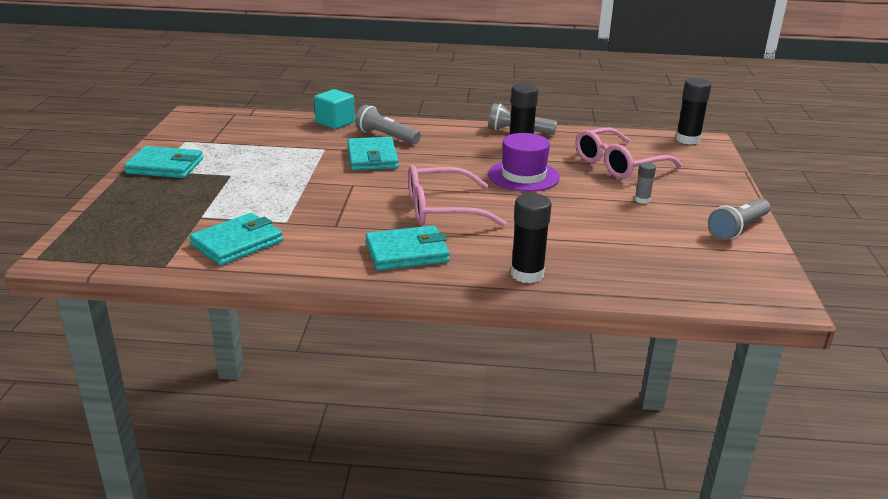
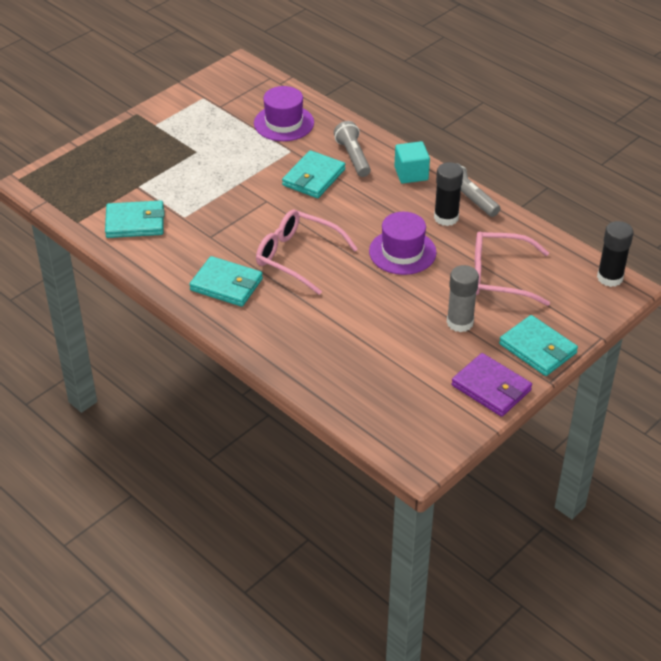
camera: 40 degrees right, 15 degrees up
turquoise wallet [124,146,203,178] -> turquoise wallet moved to [499,315,578,376]
turquoise cube [314,89,355,129] -> turquoise cube moved to [394,141,430,184]
black glue stick [511,193,551,283] -> none
grey glue stick [635,162,656,204] -> grey glue stick [447,265,479,332], size x1.83
grey flashlight [708,199,770,240] -> purple wallet [451,353,532,417]
none -> purple hat [254,86,314,141]

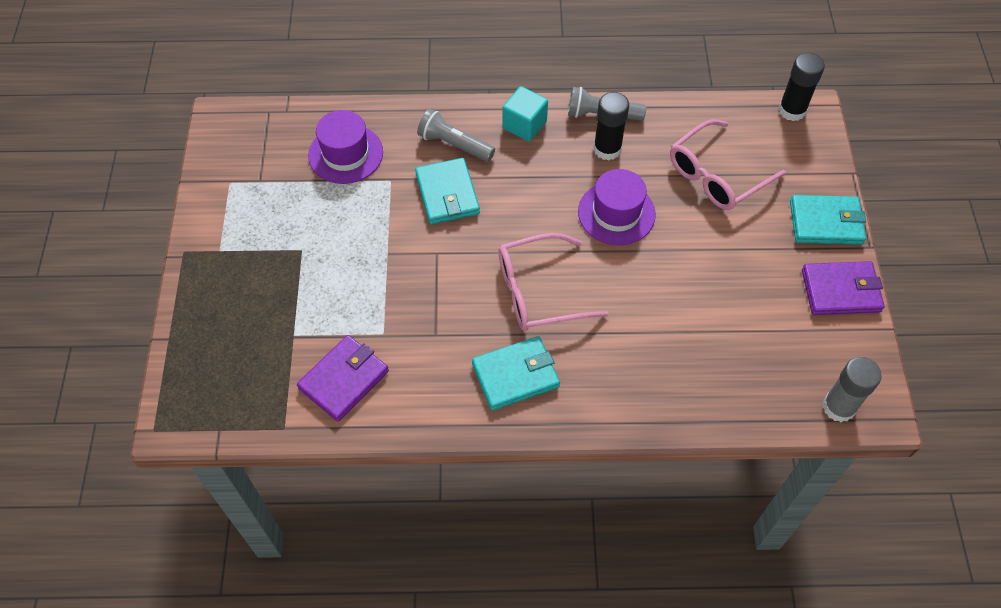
camera: 45 degrees left, 15 degrees up
turquoise wallet [105,201,164,238] -> purple wallet [297,335,389,421]
grey glue stick [447,265,479,332] -> grey glue stick moved to [823,357,882,422]

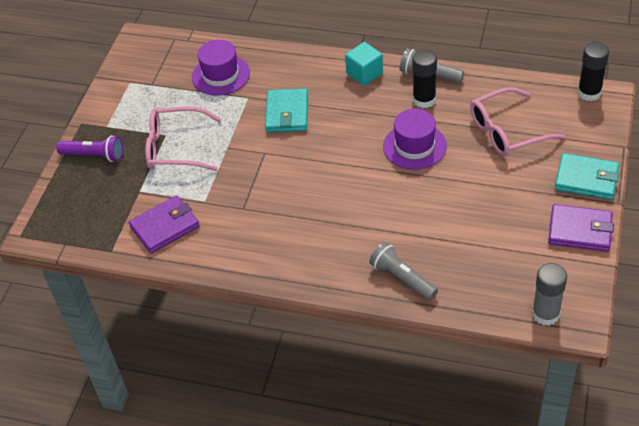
camera: 20 degrees right, 10 degrees down
grey flashlight [417,109,495,162] -> grey flashlight moved to [369,242,438,300]
turquoise wallet [472,336,560,411] -> none
pink glasses [498,233,609,331] -> pink glasses moved to [145,106,222,171]
none -> purple flashlight [56,136,123,162]

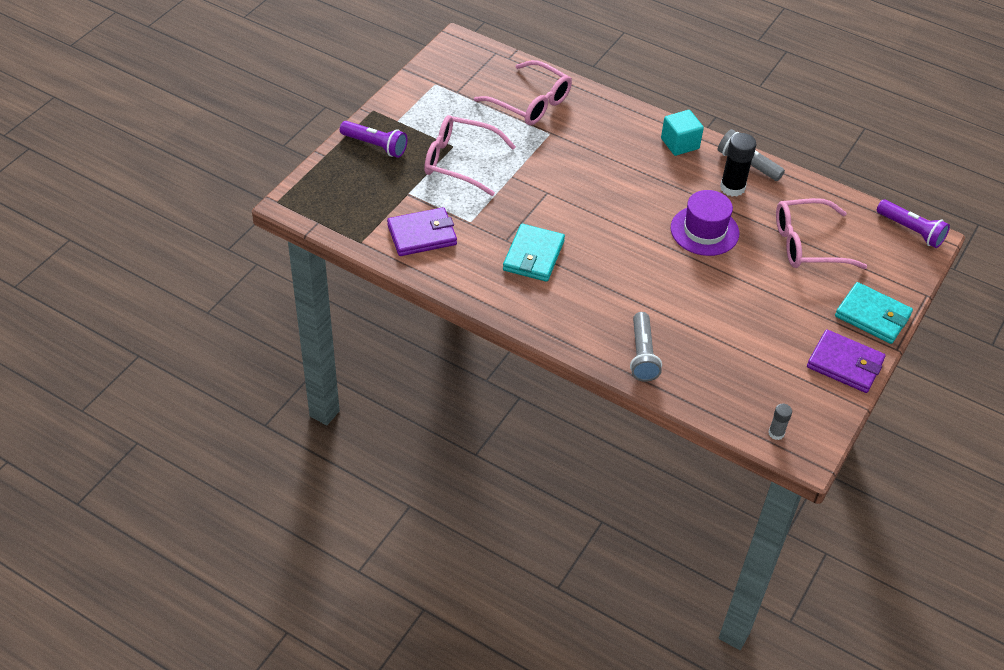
camera: 10 degrees right, 0 degrees up
purple hat [192,40,250,96] -> pink glasses [474,60,572,125]
turquoise wallet [265,88,308,132] -> turquoise wallet moved to [503,224,565,282]
grey flashlight [369,242,438,300] -> grey flashlight turned 150 degrees counterclockwise [630,312,662,382]
grey glue stick [532,263,567,326] -> grey glue stick [768,404,792,440], size x0.55
black glue stick [578,42,609,101] -> purple flashlight [877,200,950,248]

